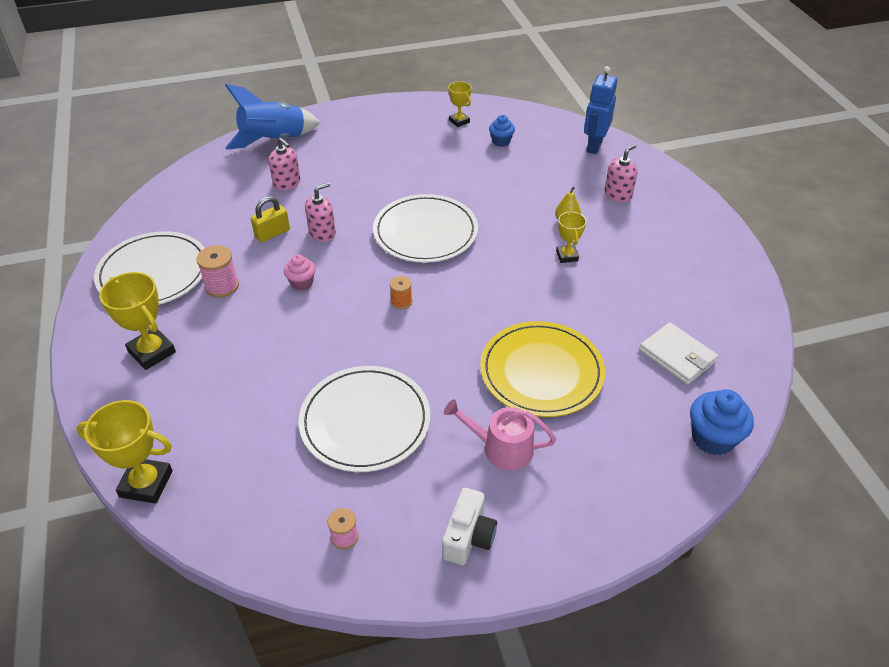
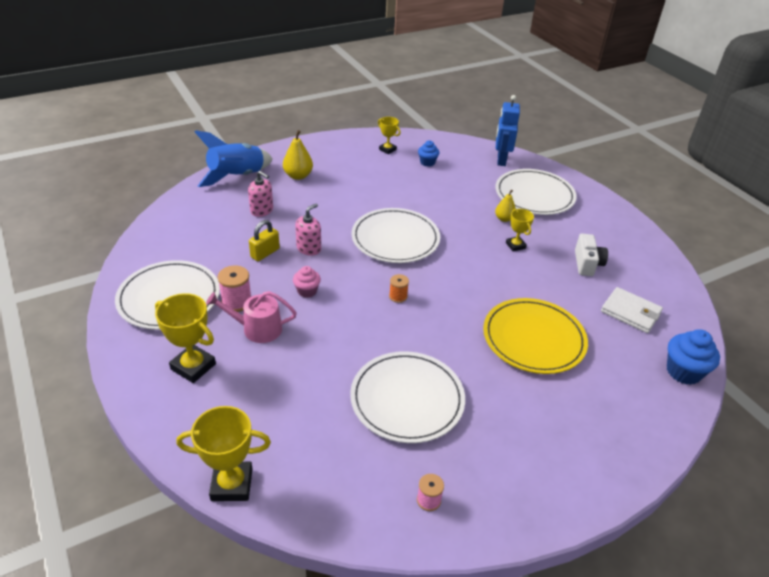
camera: 15 degrees left, 5 degrees down
white camera [442,488,497,565] -> white camera moved to [575,234,608,276]
pink watering can [444,399,556,470] -> pink watering can moved to [206,291,297,343]
pink soap dispenser [604,144,638,202] -> white plate [495,169,577,215]
none -> yellow pear [283,130,313,180]

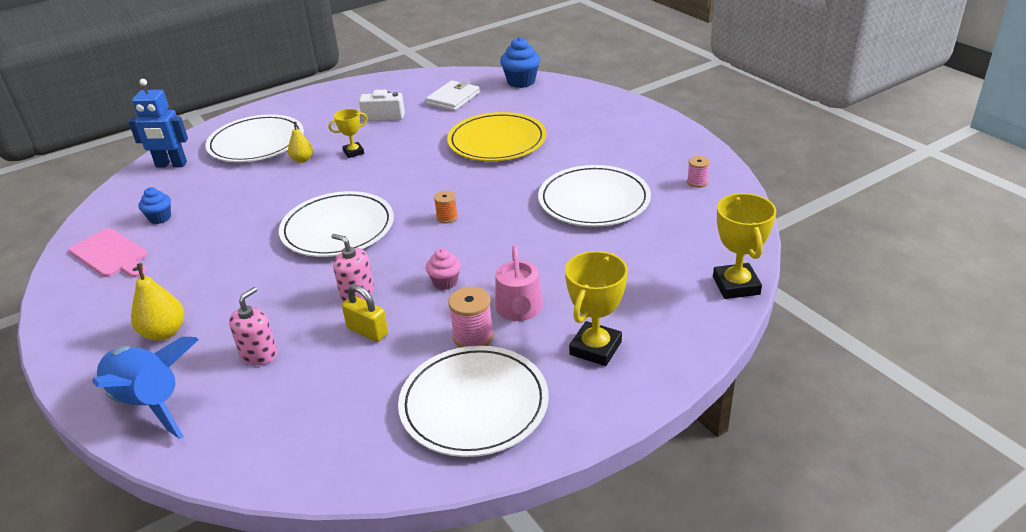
camera: 90 degrees left, 5 degrees down
yellow trophy [378,117,401,154] -> pink cutting board [69,228,148,278]

